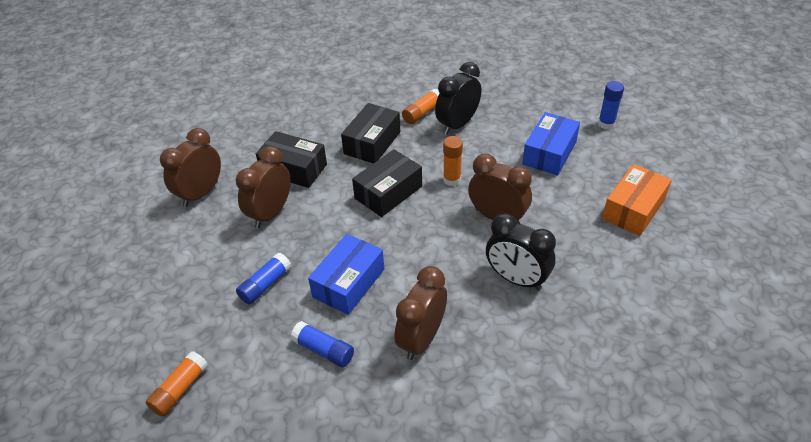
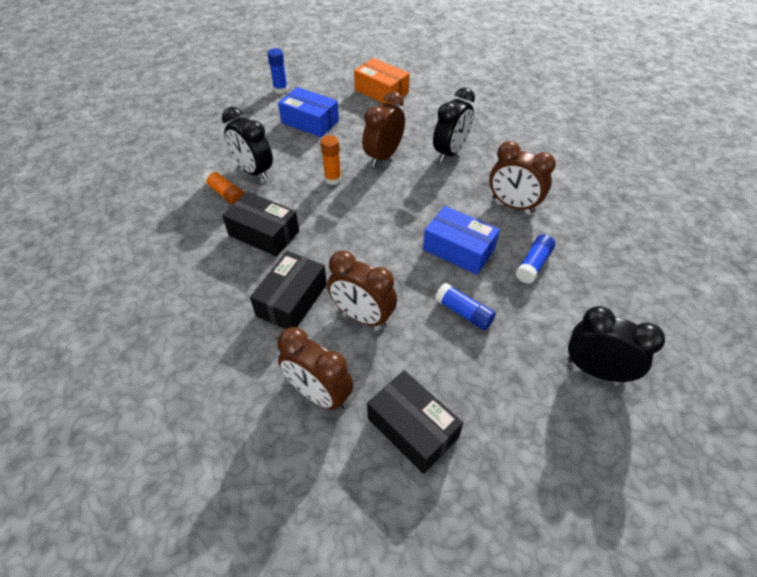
camera: 90 degrees left, 5 degrees up
orange glue stick [146,351,208,417] -> black clock [568,306,665,383]
black box [352,149,422,217] -> black box moved to [367,370,463,474]

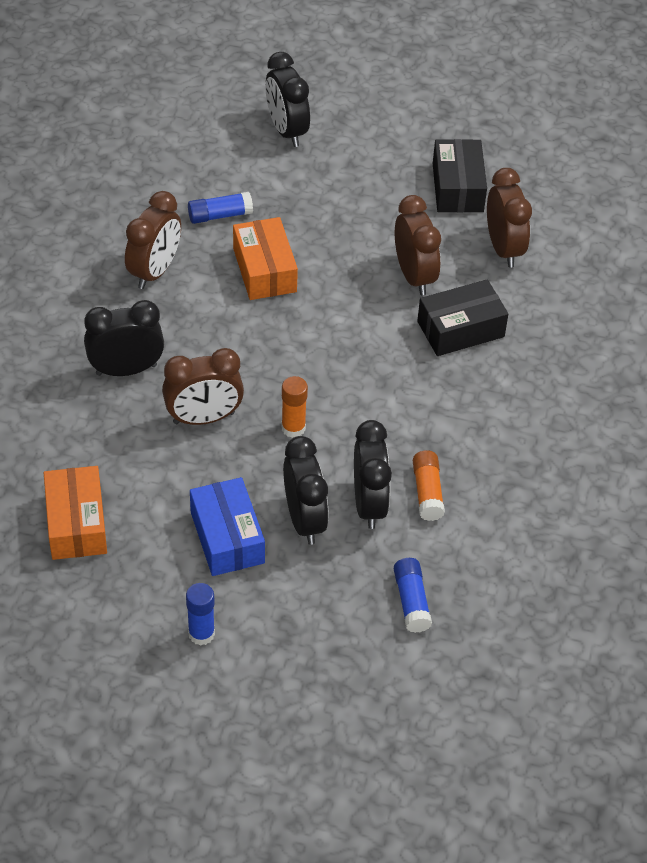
camera: 140 degrees left, 0 degrees up
black box [222,191,299,257] -> none
blue box [423,206,500,275] -> orange box [233,217,298,300]
blue glue stick [435,283,496,330] -> blue glue stick moved to [394,558,432,633]
brown clock [489,141,556,213] -> brown clock turned 45 degrees clockwise [125,191,181,289]
none -> black clock [283,436,329,545]

